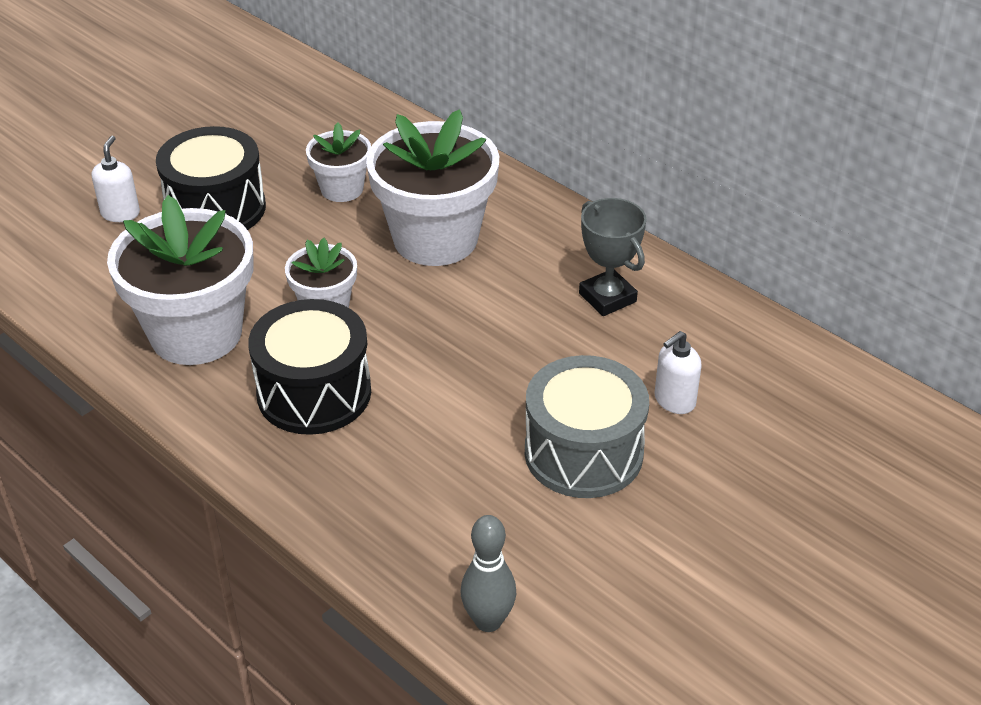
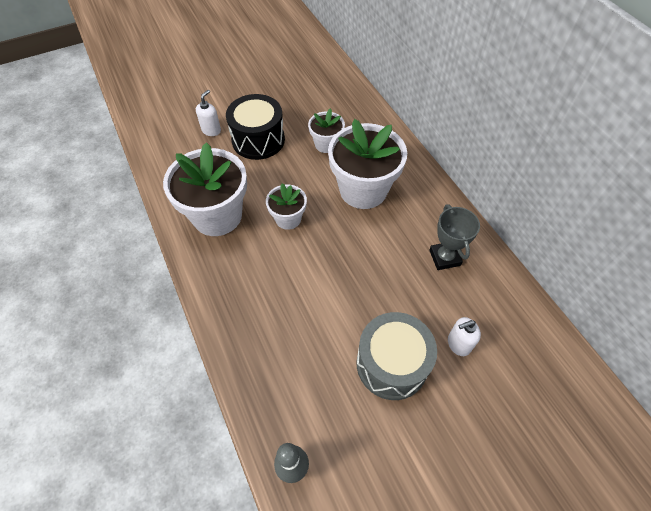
camera: 20 degrees right, 15 degrees up
black drum [248,299,371,435] -> none

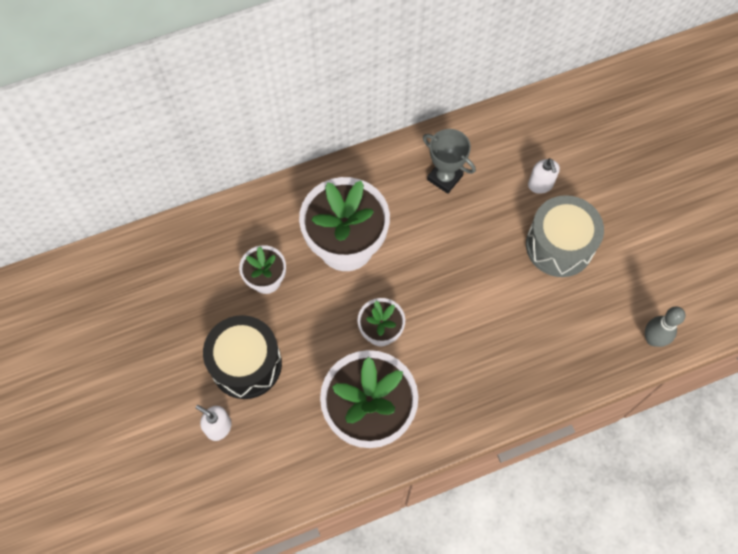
camera: 85 degrees left, 10 degrees up
grey trophy [429,205,480,270] -> grey trophy turned 45 degrees clockwise [423,129,476,194]

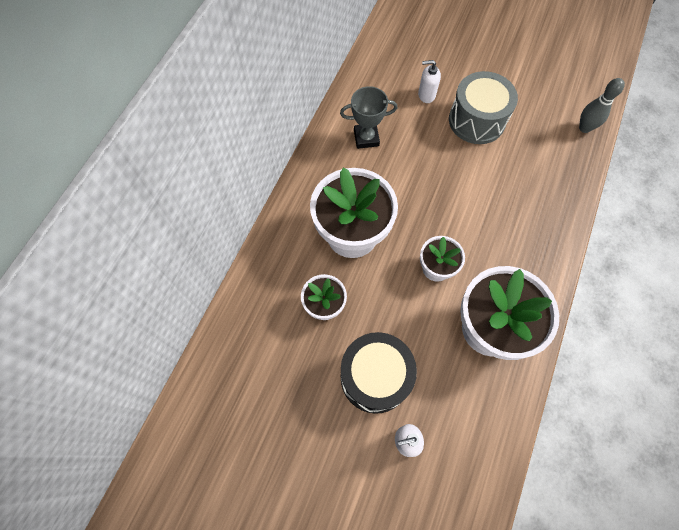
camera: 45 degrees left, 0 degrees up
white soap dispenser [528,158,560,194] -> white soap dispenser turned 150 degrees clockwise [418,60,441,103]

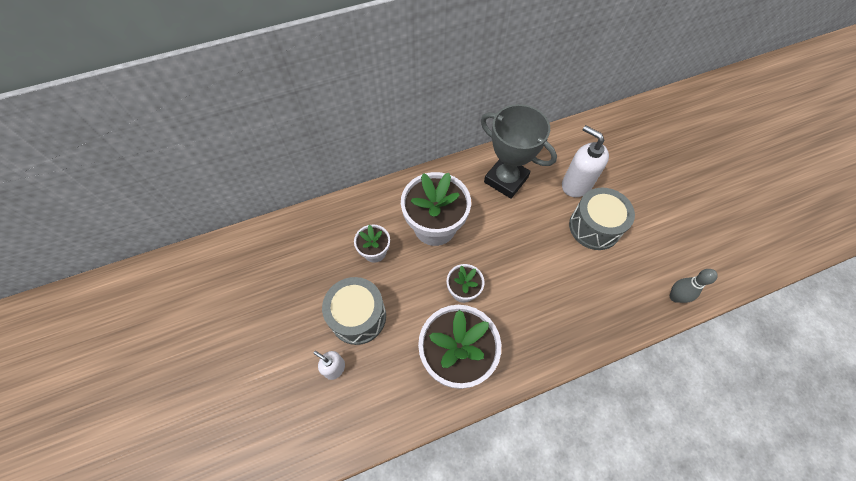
camera: 45 degrees right, 5 degrees down
grey trophy [340,86,397,149] -> grey trophy [481,104,557,199], size x1.72
black drum [341,332,417,414] -> grey drum [322,277,386,345]
white soap dispenser [418,60,441,103] -> white soap dispenser [562,125,609,197], size x1.84

